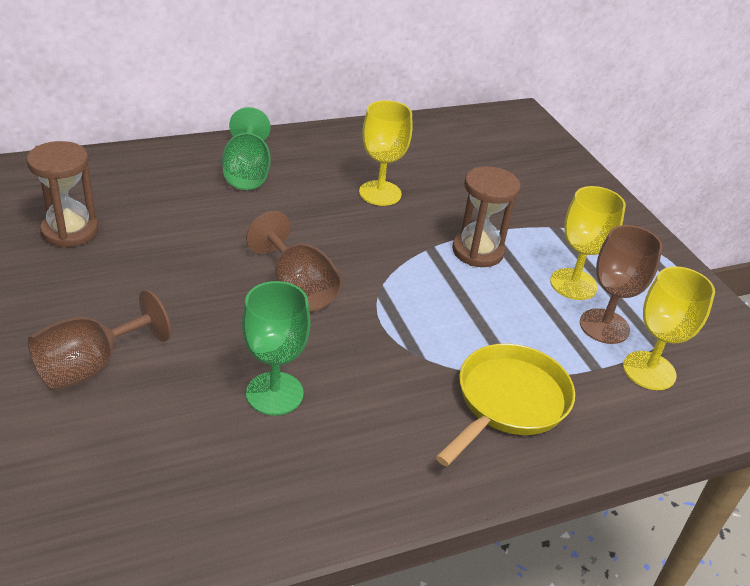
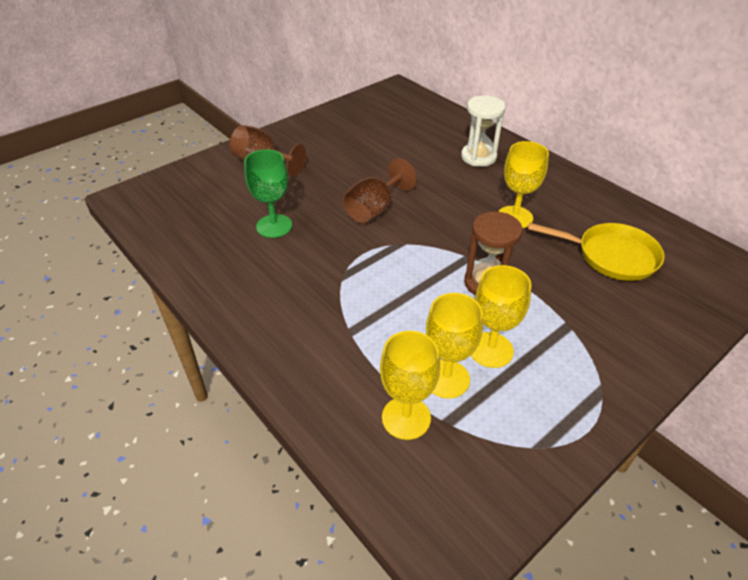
camera: 75 degrees right, 5 degrees up
brown hourglass [26,141,98,248] -> none
green goblet [222,107,271,190] -> white hourglass [461,96,506,167]
yellow pan [436,343,575,466] -> yellow pan moved to [528,223,665,281]
brown goblet [580,225,663,344] -> yellow goblet [426,293,483,398]

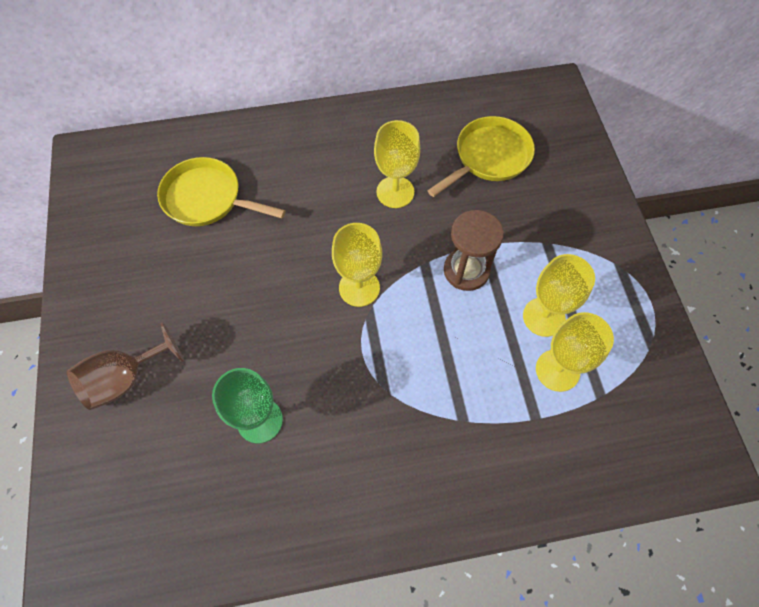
camera: 60 degrees left, 20 degrees up
brown goblet [343,158,417,223] -> none
yellow goblet [380,331,440,440] -> yellow goblet moved to [332,223,382,307]
white hourglass [461,96,506,167] -> none
none -> yellow pan [157,157,286,226]

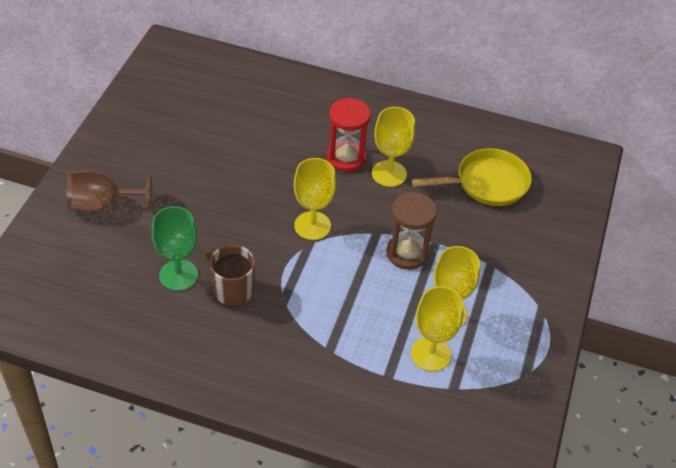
camera: 25 degrees right, 15 degrees down
yellow pan [157,157,286,226] -> none
none -> brown mug [205,245,255,306]
none -> red hourglass [327,98,371,172]

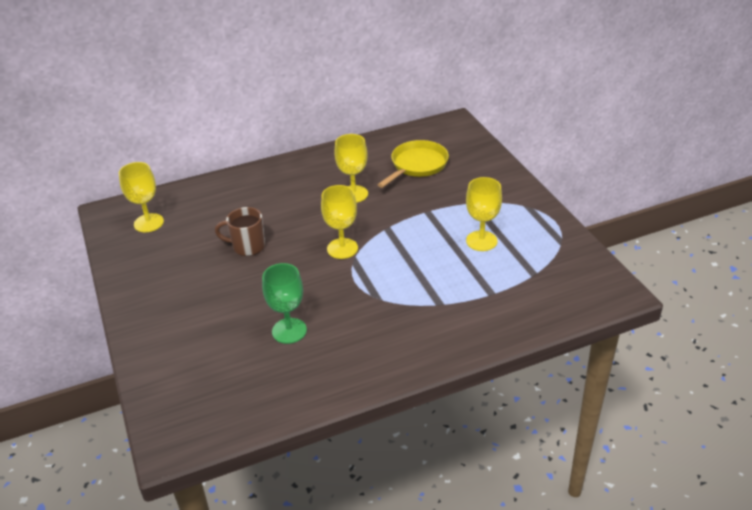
camera: 35 degrees left, 10 degrees down
brown goblet [67,170,152,212] -> none
brown mug [205,245,255,306] -> brown mug moved to [215,207,265,256]
red hourglass [327,98,371,172] -> none
brown hourglass [386,192,437,270] -> none
yellow goblet [411,286,464,371] -> yellow goblet moved to [119,162,164,232]

